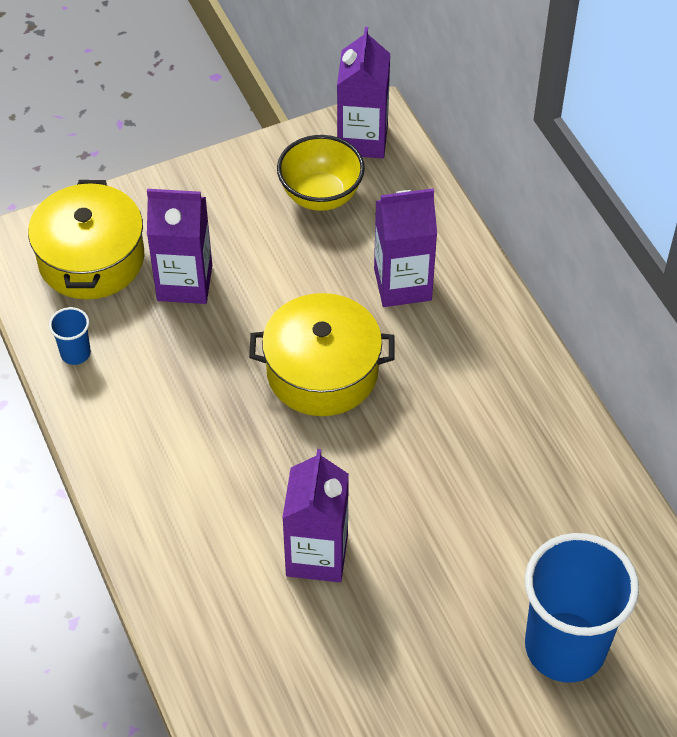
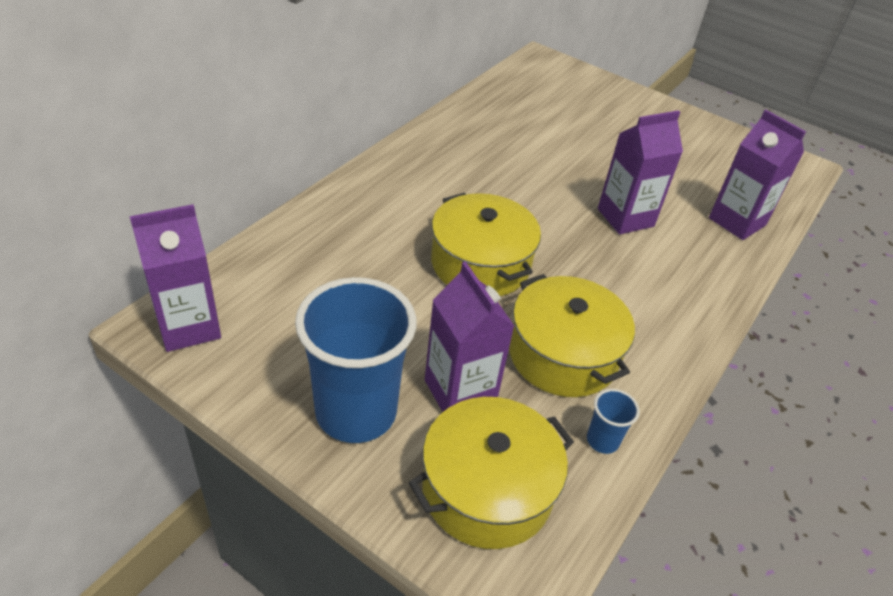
camera: 125 degrees left, 10 degrees down
yellow bowl [277,135,365,211] -> none
purple carton [374,188,437,307] -> purple carton moved to [709,110,806,240]
blue cup [525,533,639,683] -> blue cup moved to [295,277,417,443]
none -> yellow pot [509,274,635,397]

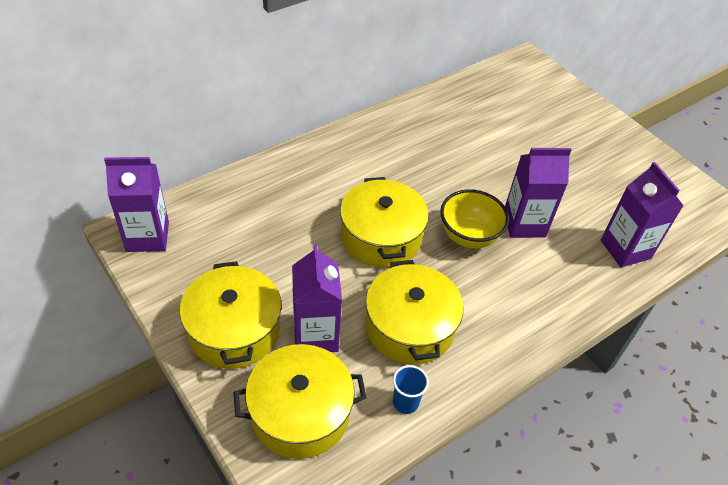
camera: 20 degrees right, 5 degrees up
blue cup [295,277,417,443] -> yellow pot [180,261,282,369]
none -> yellow bowl [440,189,509,248]

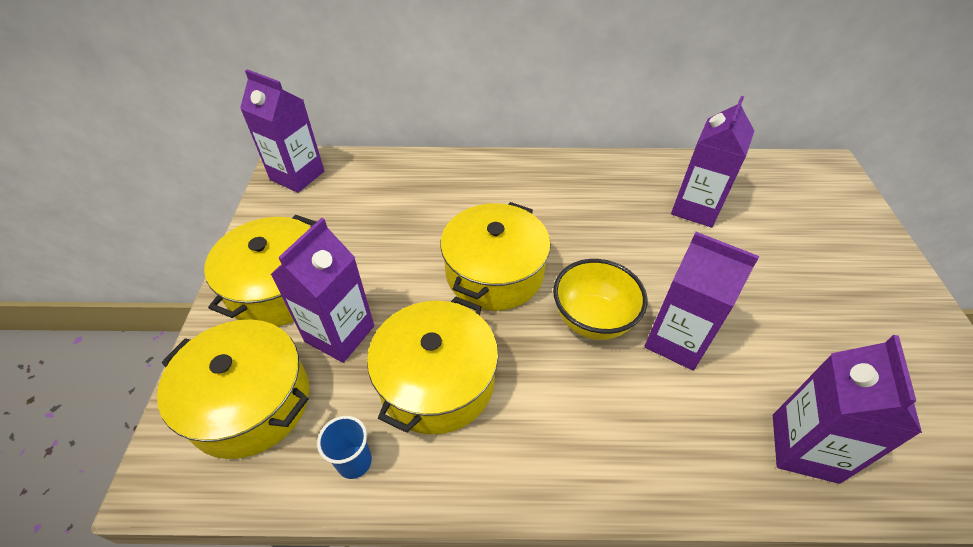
camera: 40 degrees right, 0 degrees up
none -> purple carton [671,96,754,228]

